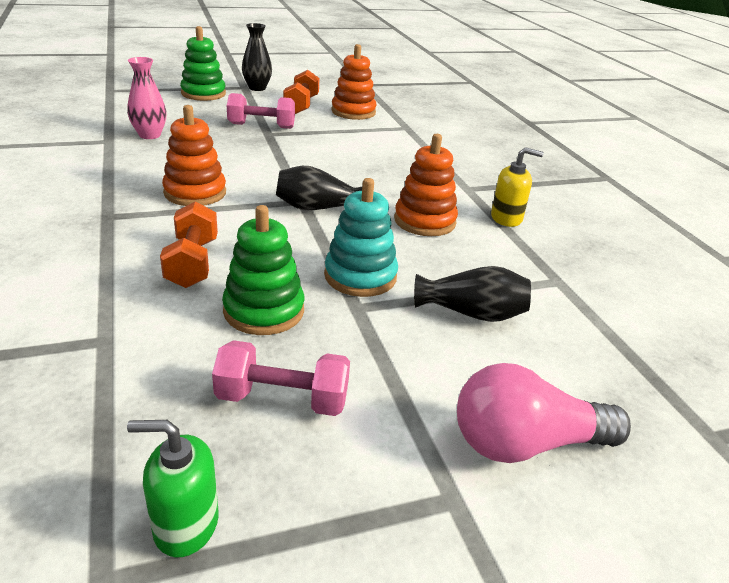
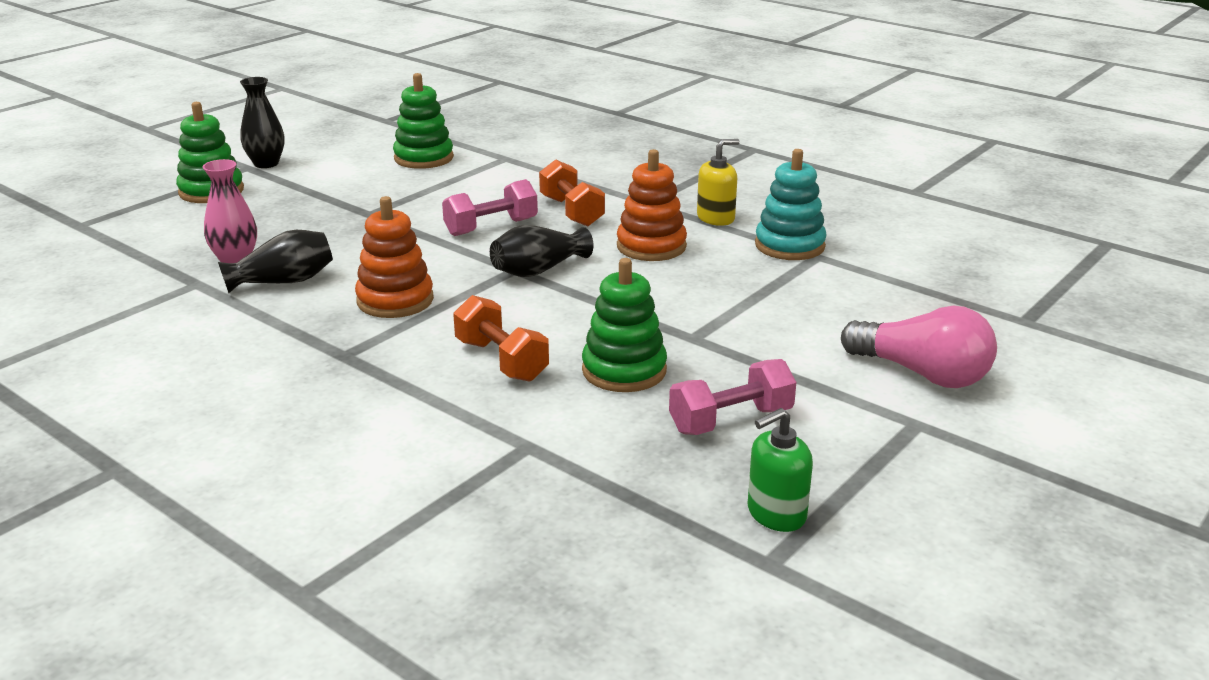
camera: 30 degrees left, 5 degrees down
pink dumbbell [227,93,295,129] -> pink dumbbell moved to [442,179,538,236]
orange dumbbell [283,70,319,114] -> orange dumbbell moved to [539,159,605,226]
turquoise stacking toy [324,178,398,297] -> turquoise stacking toy moved to [755,149,826,260]
orange stacking toy [331,44,377,120] -> green stacking toy [393,73,454,169]
black vase [414,266,531,322] -> black vase moved to [218,230,333,293]
pink light bulb [457,363,631,463] -> pink light bulb turned 105 degrees counterclockwise [841,306,997,388]

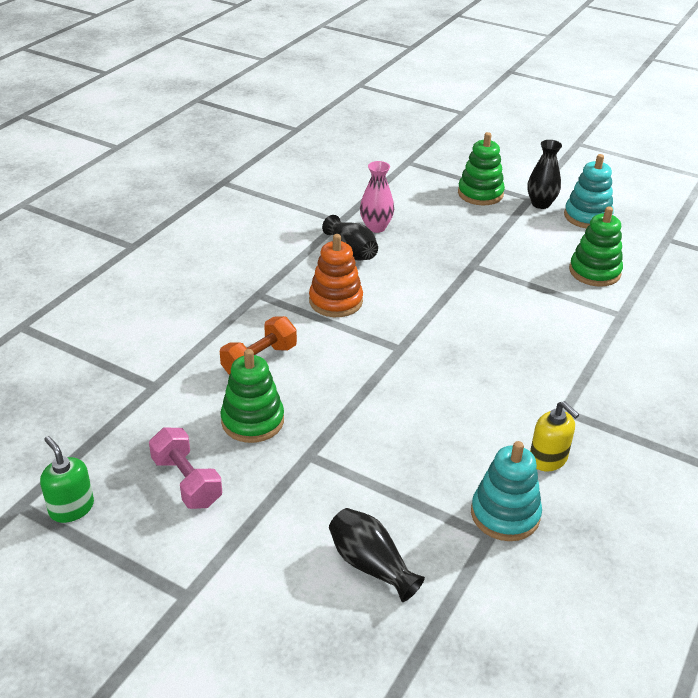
camera: 80 degrees right, 10 degrees up
pink dumbbell [442,179,538,236] -> none
black vase [490,225,593,277] -> black vase moved to [329,508,425,602]
orange dumbbell [539,159,605,226] -> none
orange stacking toy [617,149,687,261] -> none
pink light bulb [841,306,997,388] -> none
none -> turquoise stacking toy [564,154,614,229]

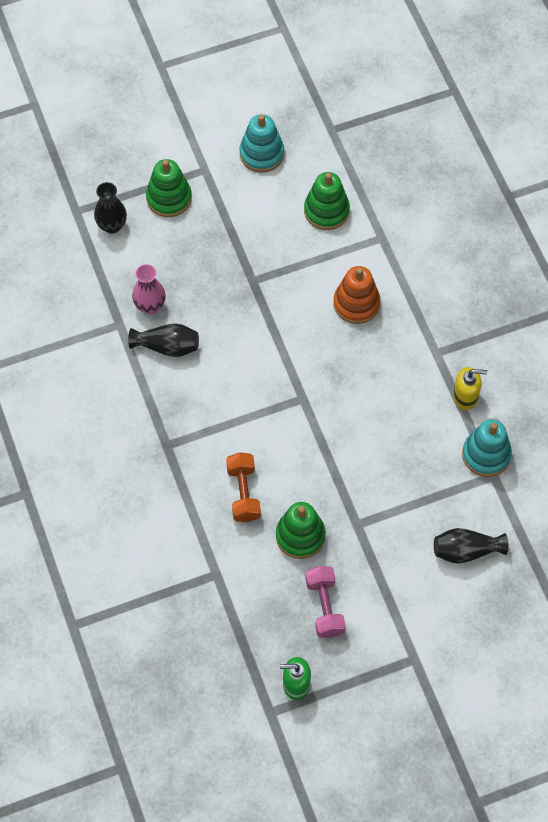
camera: 50 degrees left, 25 degrees up
pink dumbbell [149,427,222,509] -> pink dumbbell turned 75 degrees clockwise [305,566,346,638]
orange stacking toy [309,234,363,317] -> orange stacking toy moved to [333,266,381,324]
black vase [528,140,562,209] -> black vase moved to [94,182,127,234]

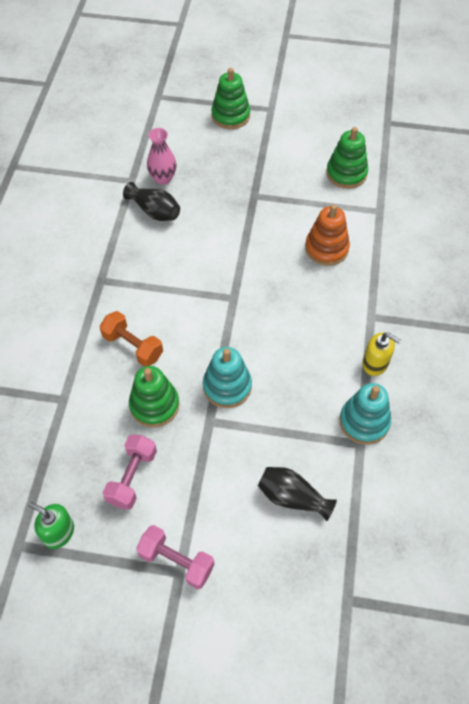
camera: 30 degrees right, 5 degrees down
black vase [94,182,127,234] -> none
orange dumbbell [226,452,261,522] -> orange dumbbell turned 75 degrees counterclockwise [99,311,163,367]
turquoise stacking toy [240,114,284,173] -> turquoise stacking toy moved to [203,347,252,408]
none -> pink dumbbell [136,525,214,589]

